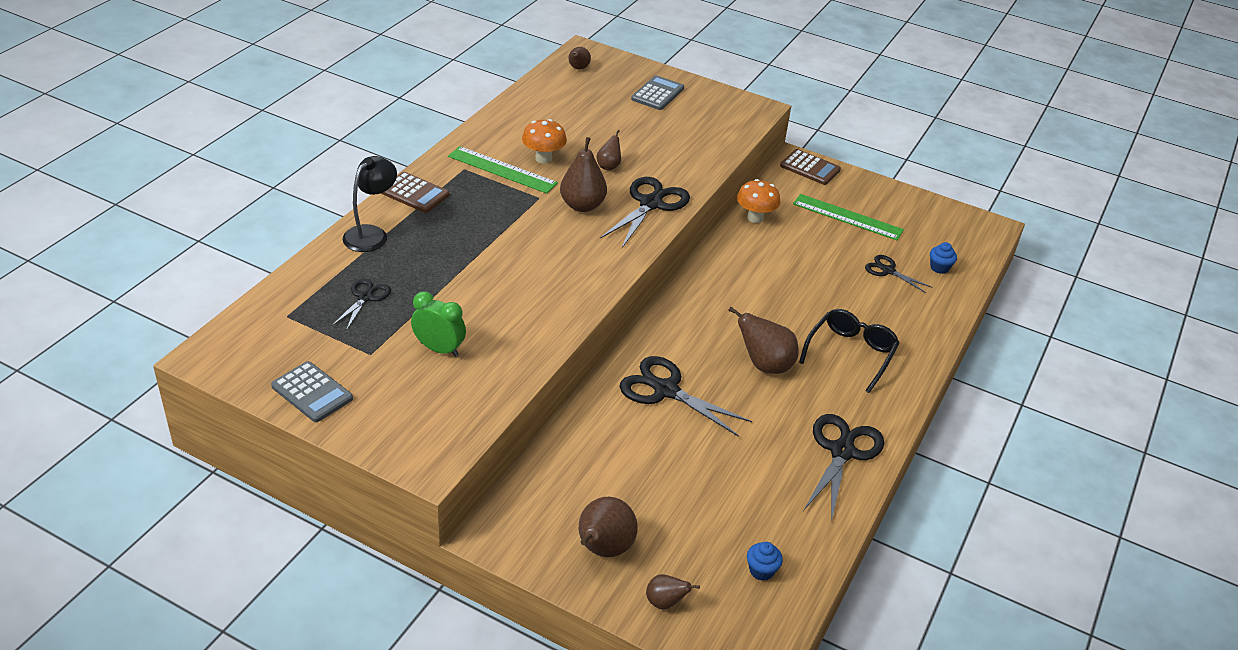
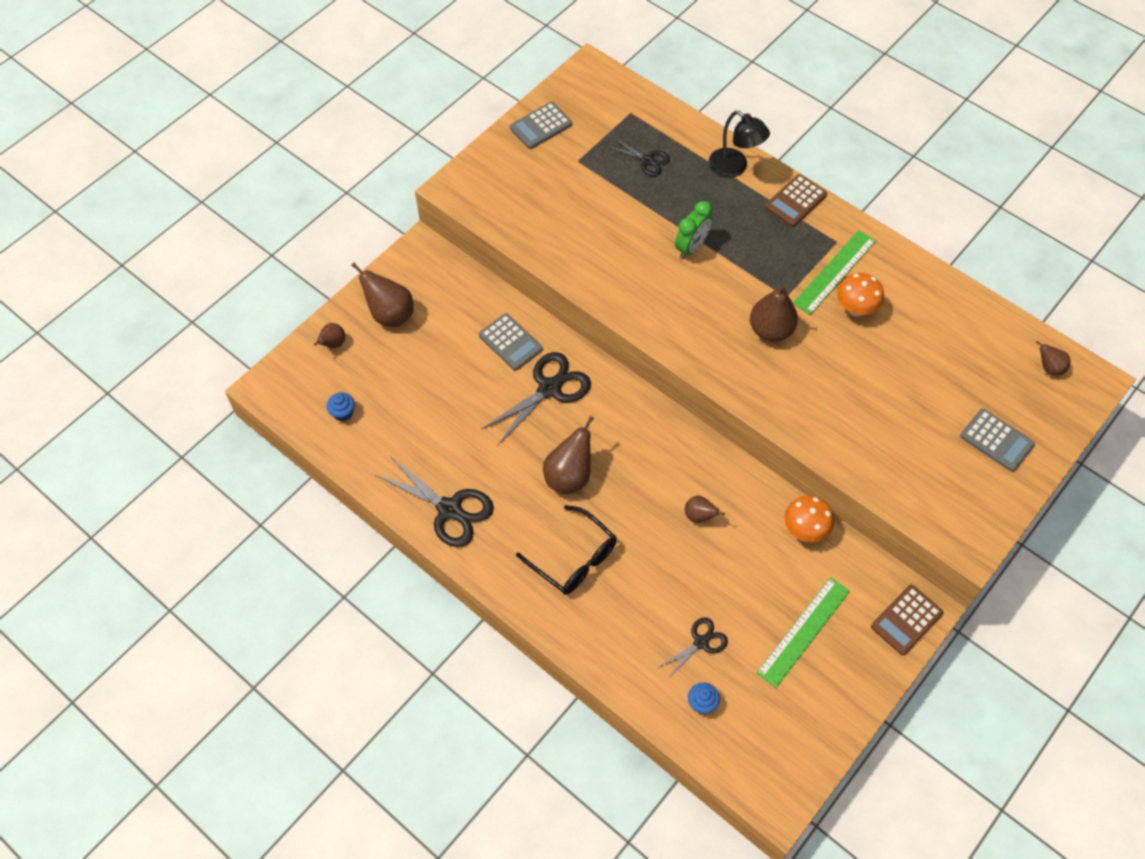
camera: 105 degrees right, 20 degrees up
green clock [411,292,466,357] -> green clock moved to [675,201,712,259]
brown pear [596,130,621,171] -> brown pear moved to [685,496,725,523]
black scissors [600,177,690,248] -> none
none -> grey calculator [479,313,543,371]

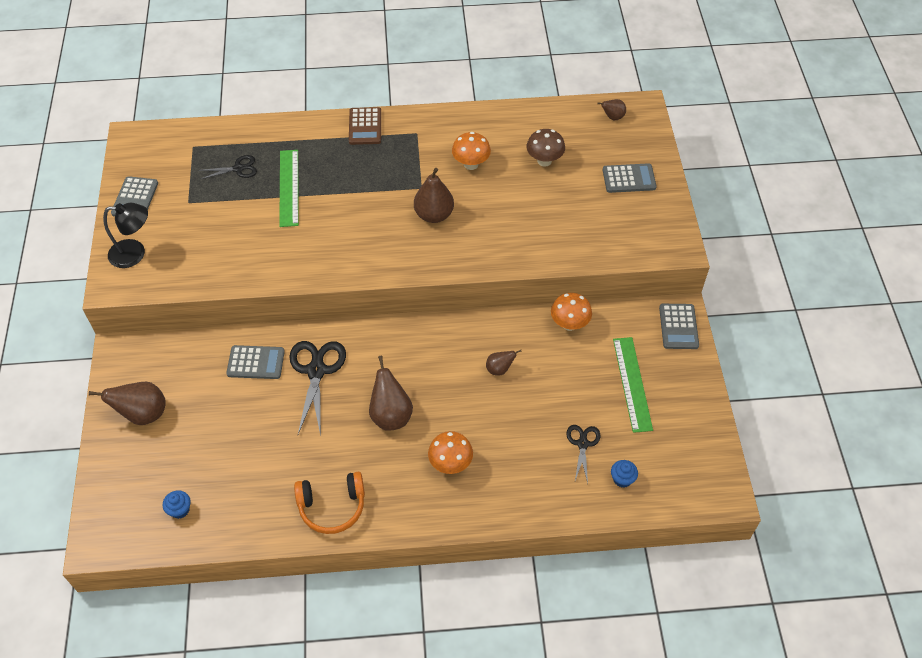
camera: 45 degrees left, 5 degrees down
brown pear [314,323,345,348] -> none
black scissors [376,456,494,547] -> orange headphones [294,472,365,534]
black glasses [516,505,617,595] -> orange mushroom [428,431,473,474]
green clock [675,201,712,259] -> none
black lamp [709,111,770,178] -> black lamp moved to [103,203,148,268]
green ruler [793,230,876,315] -> green ruler moved to [279,150,299,227]
brown calculator [871,585,943,655] -> grey calculator [659,304,699,349]
none -> brown mushroom [526,129,565,166]

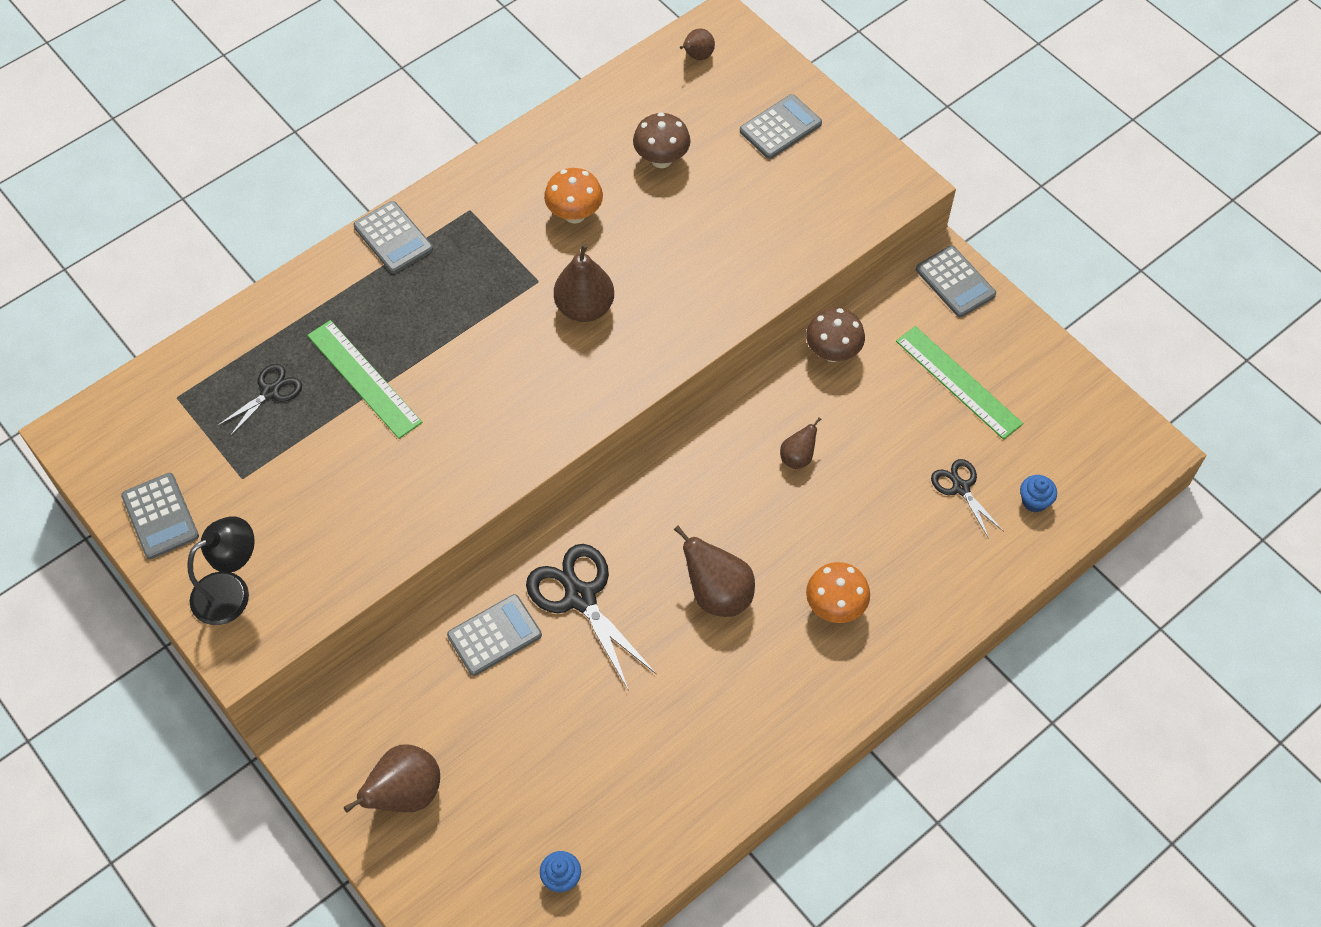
camera: 35 degrees left, 5 degrees up
orange headphones [294,472,365,534] -> none
brown calculator [349,107,381,145] -> grey calculator [353,201,433,274]
orange mushroom [551,293,592,331] -> brown mushroom [806,308,865,362]

